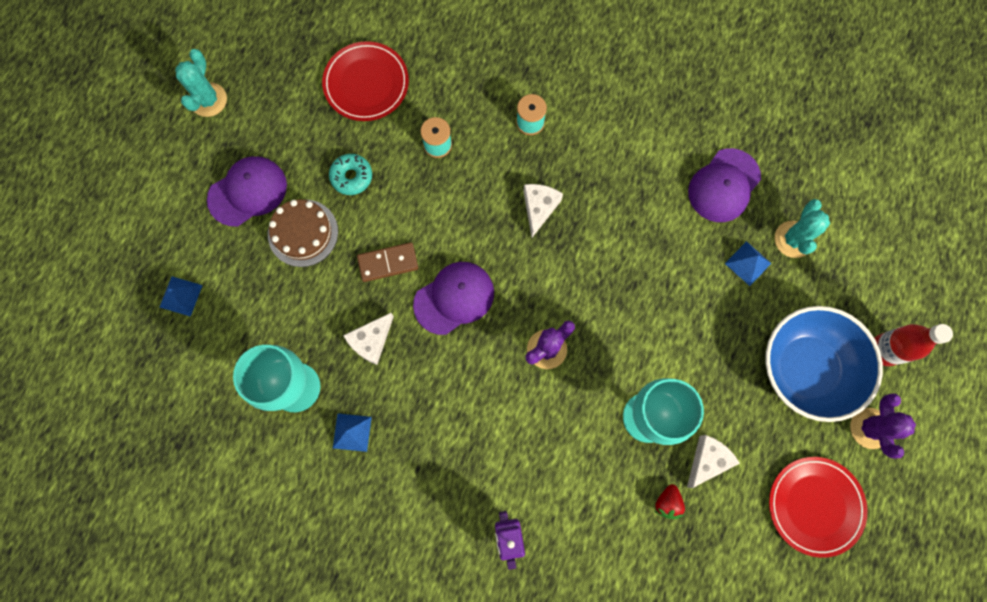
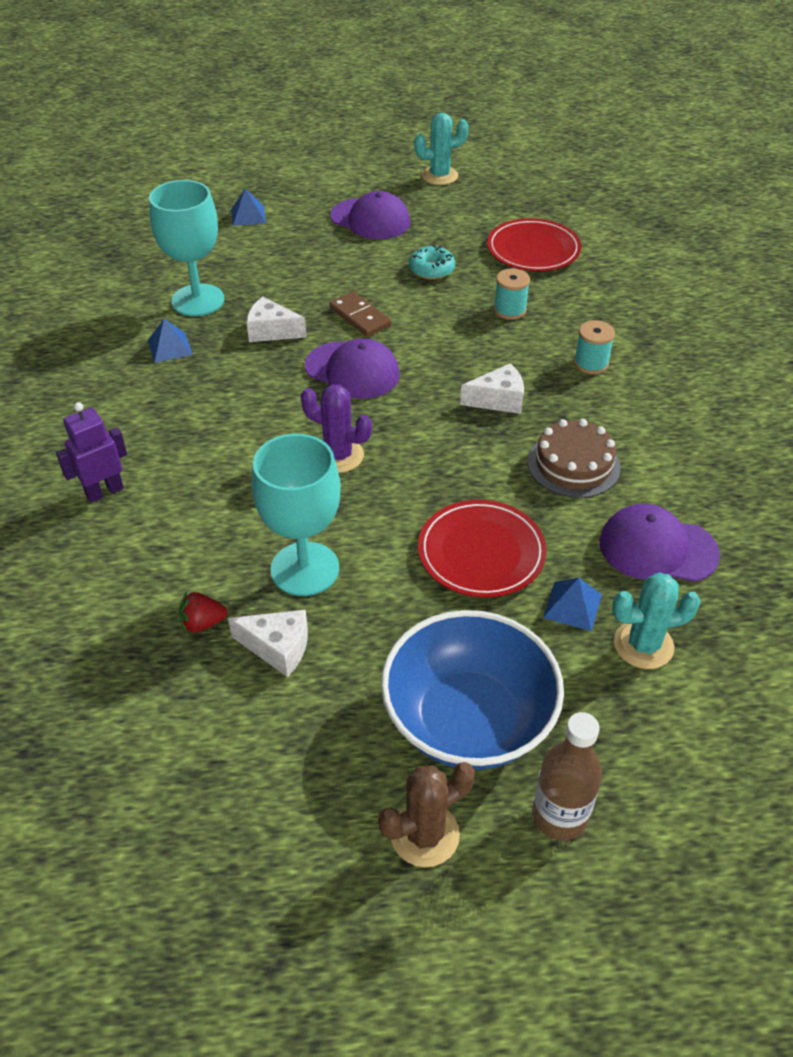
camera: 65 degrees right, 30 degrees down
brown cake [268,199,338,267] -> brown cake moved to [528,419,621,498]
red plate [769,457,868,558] -> red plate moved to [418,500,547,598]
purple cactus [850,393,916,458] -> brown cactus [378,762,475,867]
red bottle [874,324,953,366] -> brown bottle [532,712,602,840]

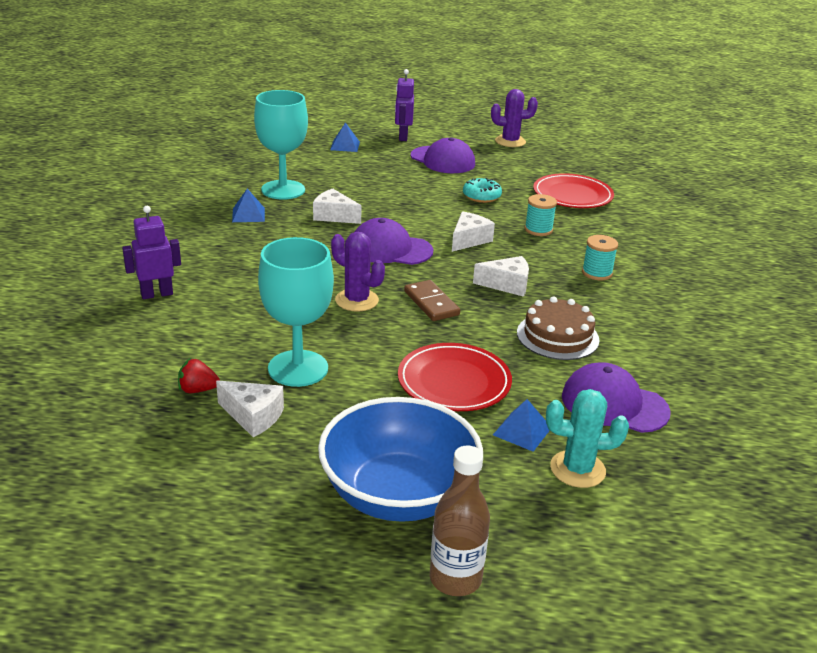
camera: 10 degrees right, 15 degrees down
purple cap [305,338,400,399] -> purple cap turned 150 degrees clockwise [354,218,433,265]
brown domino [329,291,392,337] -> brown domino moved to [404,280,460,321]
brown cactus [378,762,475,867] -> none
turquoise cactus [414,113,469,185] -> purple cactus [491,89,538,147]
none -> purple robot [395,69,414,141]
none -> white cheese [452,211,495,252]

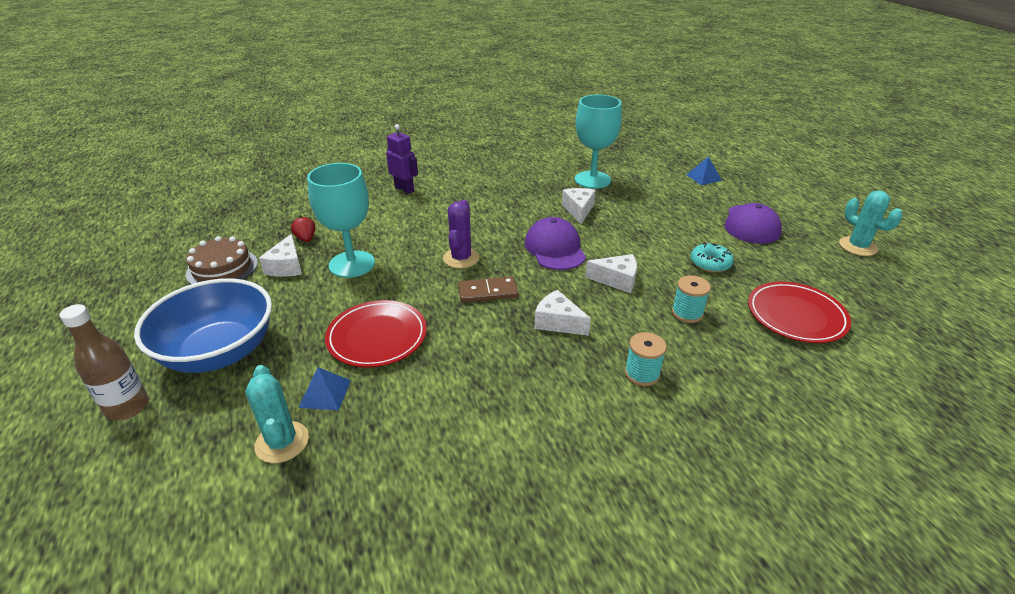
camera: 65 degrees right, 5 degrees up
blue pyramid [232,188,265,222] -> none
purple robot [395,69,414,141] -> none
brown domino [404,280,460,321] -> brown domino turned 45 degrees clockwise [458,277,518,303]
white cheese [473,256,529,297] -> white cheese turned 150 degrees clockwise [535,290,591,336]
purple cactus [491,89,538,147] -> turquoise cactus [839,190,902,256]
brown cake [517,297,600,360] -> brown cake moved to [186,236,258,284]
purple cap [562,362,671,433] -> none

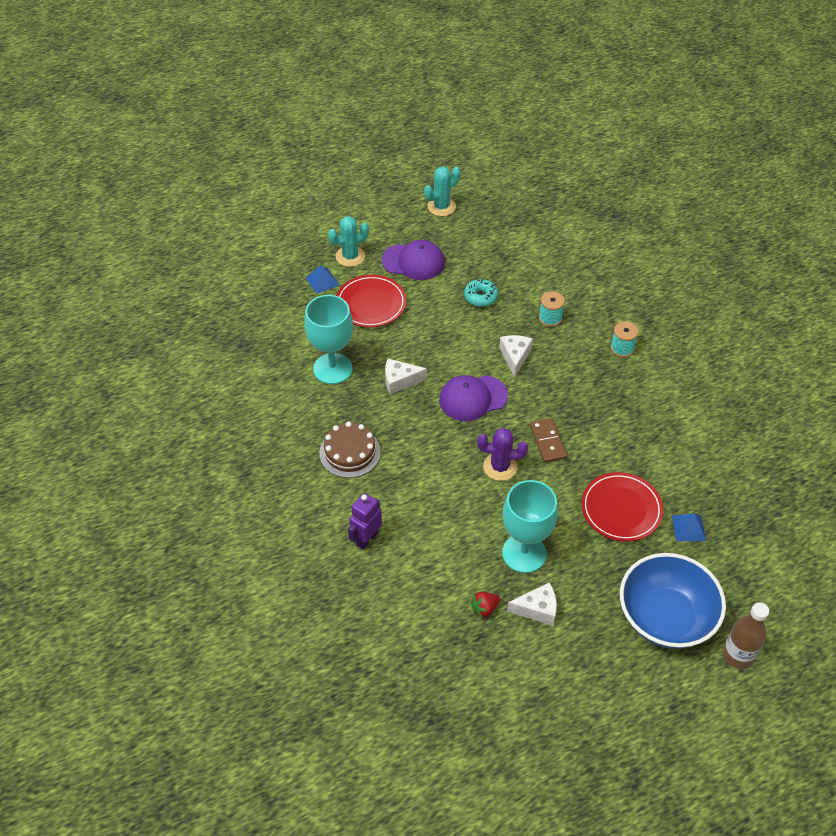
camera: 95 degrees left, 15 degrees up
brown cake [186,236,258,284] -> brown cake moved to [319,421,381,478]
turquoise cactus [245,365,309,463] -> turquoise cactus moved to [328,216,369,267]
white cheese [535,290,591,336] -> none
red plate [748,282,851,343] -> red plate moved to [336,275,406,327]

